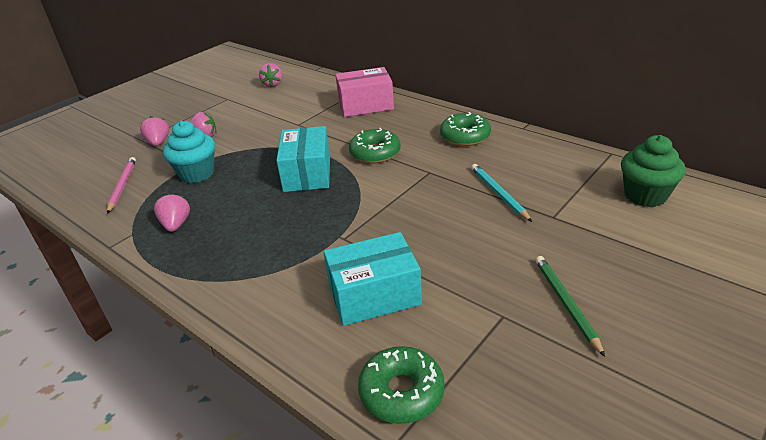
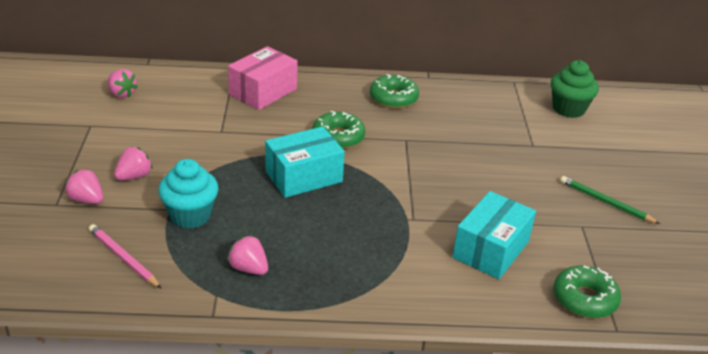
camera: 45 degrees left, 0 degrees up
turquoise box [276,126,330,192] -> turquoise box turned 75 degrees counterclockwise [265,127,345,198]
turquoise pencil [471,164,532,222] -> none

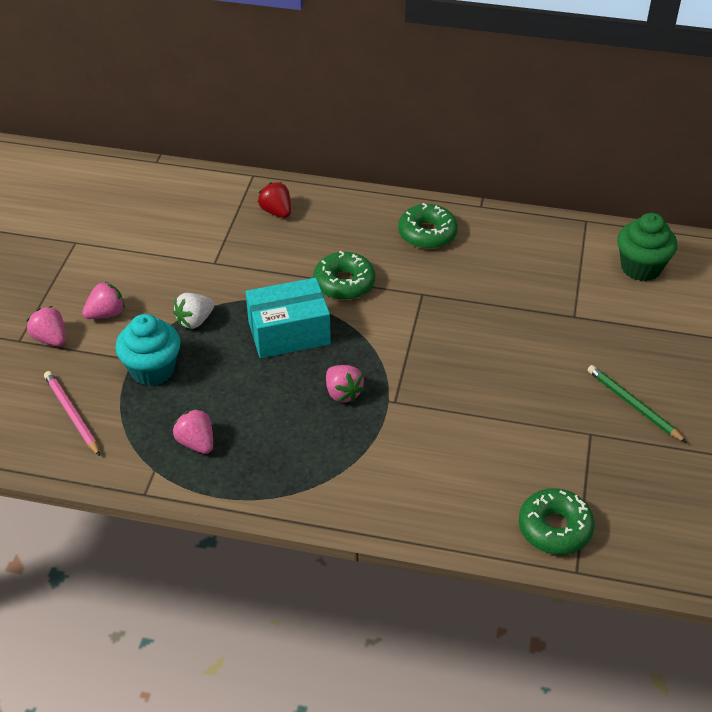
camera: 15 degrees right, 10 degrees up
pink strawberry [108,69,138,98] -> pink strawberry moved to [326,365,365,403]
pink box [228,46,298,110] -> red strawberry [258,182,291,218]
turquoise box [452,191,536,279] -> none
none -> white strawberry [173,293,214,329]

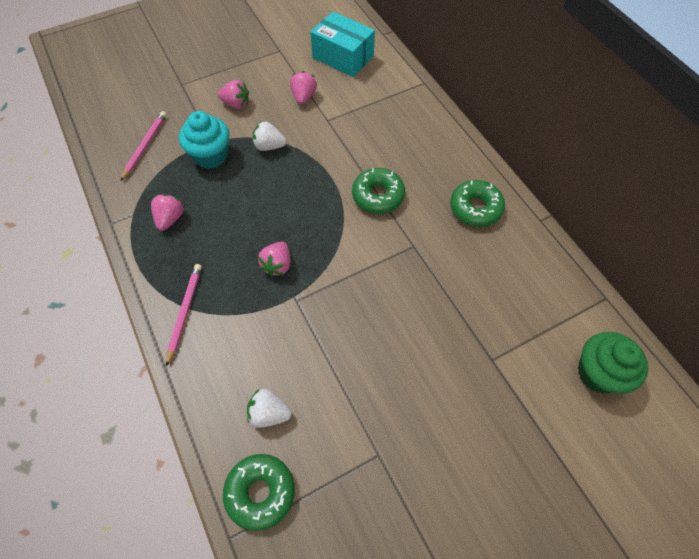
camera: 50 degrees right, 15 degrees up
pink strawberry [27,306,65,346] -> pink strawberry moved to [290,71,317,104]
turquoise box [246,278,331,358] -> turquoise box moved to [311,11,375,77]
red strawberry [258,182,291,218] -> none
green pencil [587,365,687,443] -> none
none -> pink pencil [166,264,202,367]
none -> white strawberry [247,389,292,428]

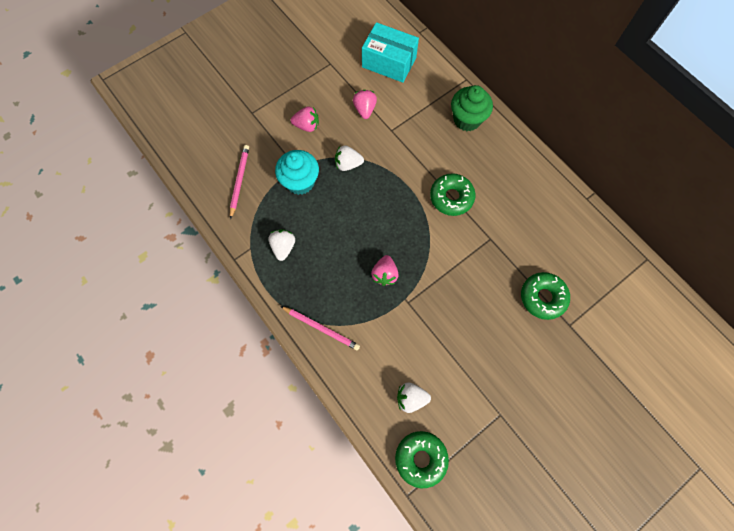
camera: 10 degrees left, 10 degrees up
pink strawberry [151,194,184,231] -> white strawberry [268,229,295,261]
pink pencil [166,264,202,367] -> pink pencil turned 120 degrees clockwise [280,306,360,351]
green donut [450,180,505,227] -> green donut moved to [521,272,570,320]
green cupcake [578,332,648,394] -> green cupcake moved to [451,85,493,131]

